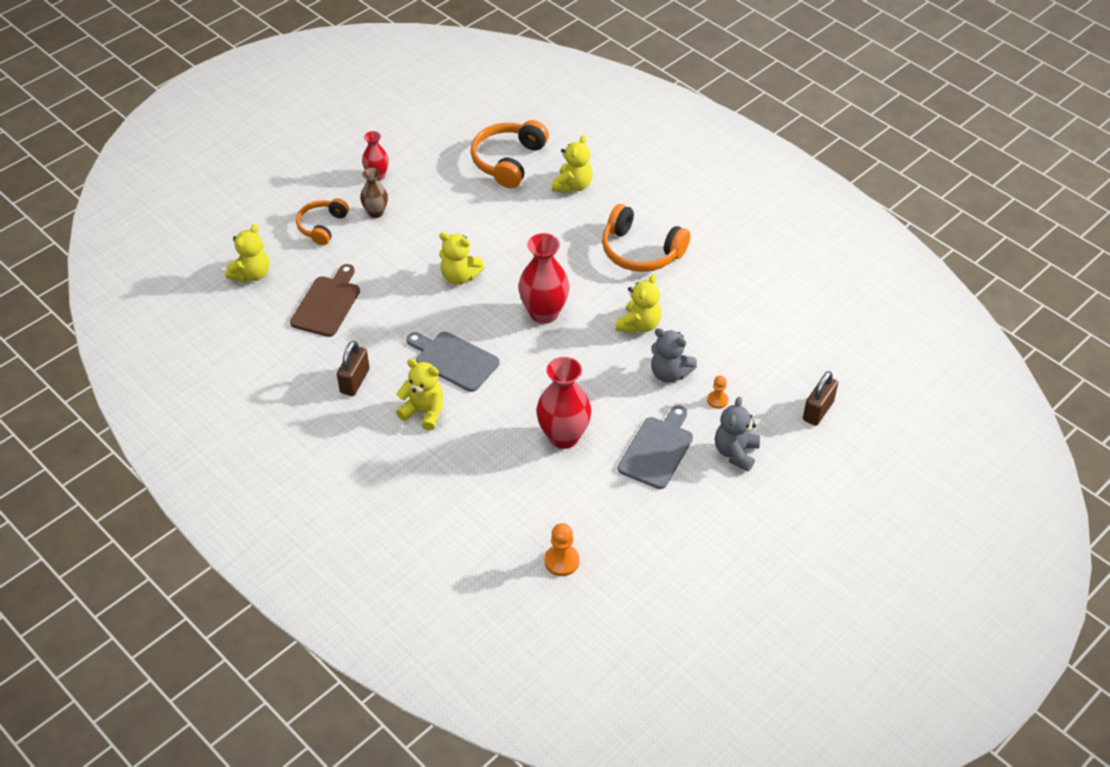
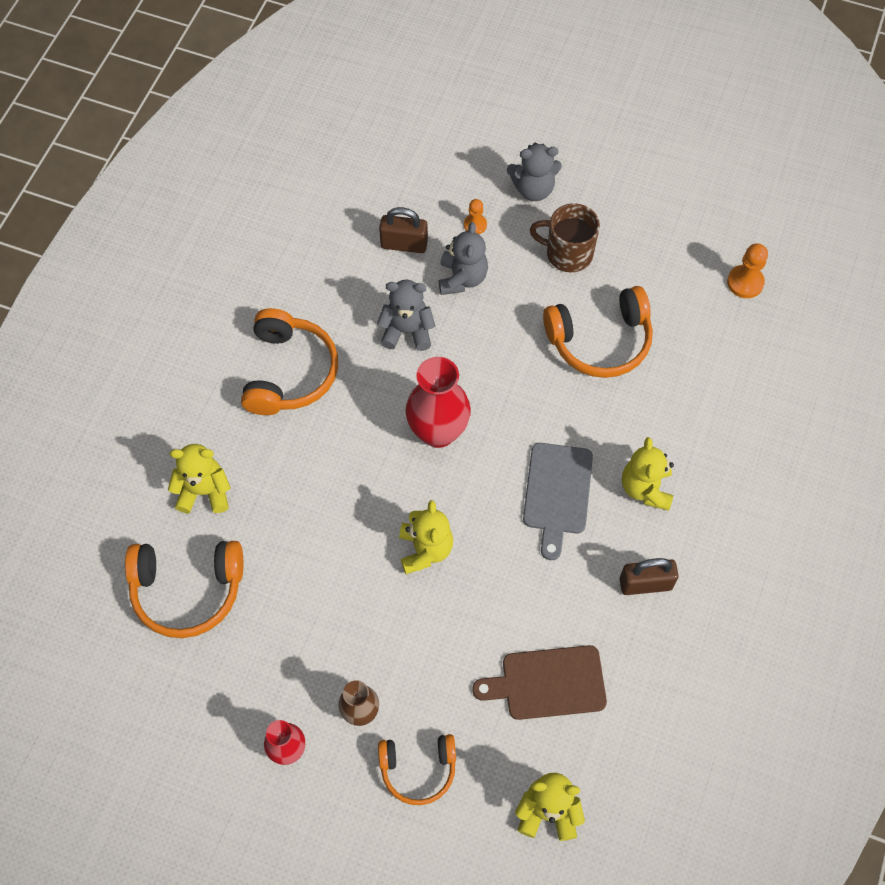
camera: 115 degrees left, 15 degrees up
red vase [536,357,591,449] -> orange headphones [543,286,653,378]
yellow teddy bear [616,274,661,334] -> grey teddy bear [377,280,435,351]
grey cutting board [618,405,693,489] -> brown mug [530,203,600,272]
brown padlock [803,371,838,426] -> brown padlock moved to [379,207,428,253]

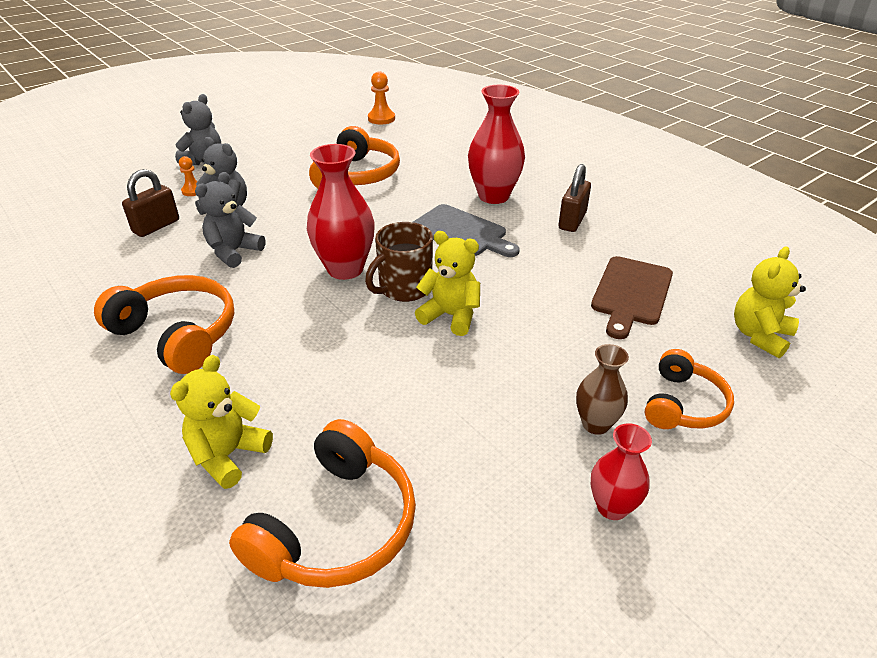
camera: 60 degrees left, 25 degrees down
brown mug [530,203,600,272] -> brown mug moved to [365,222,433,302]
yellow teddy bear [622,437,674,511] -> red vase [468,85,525,204]

